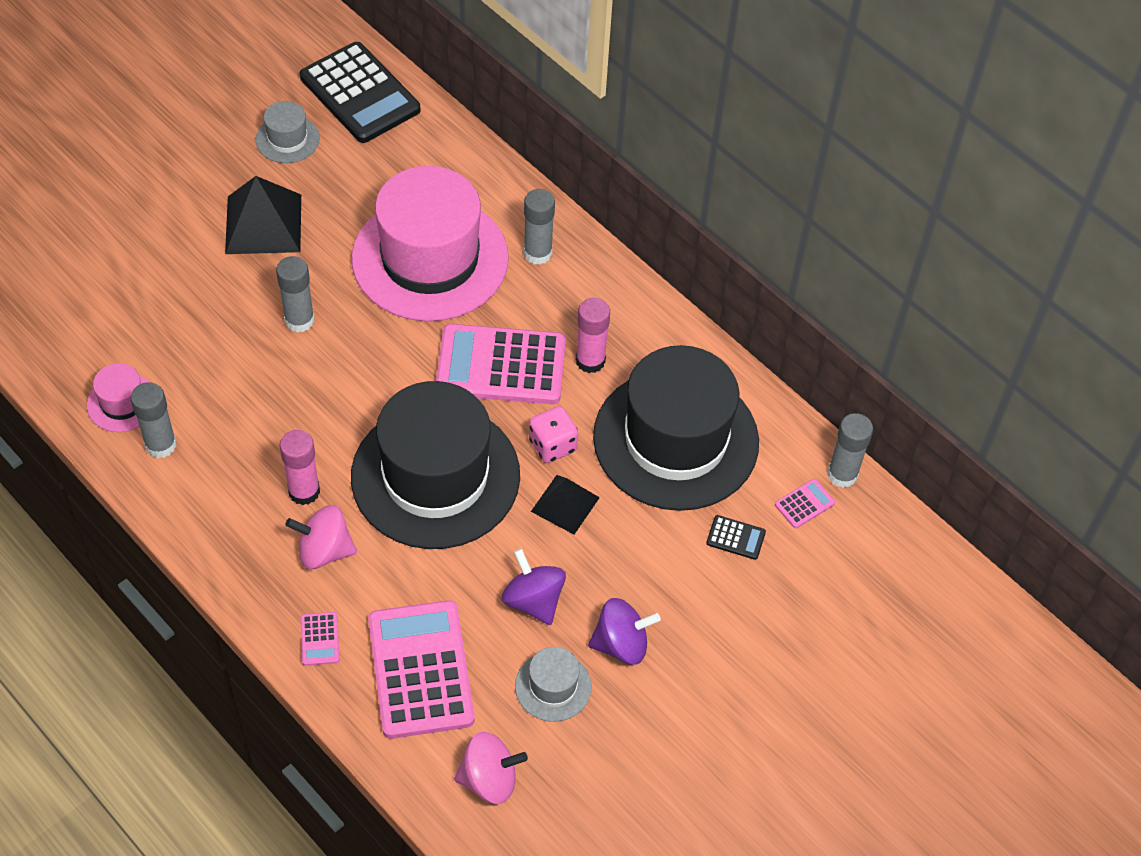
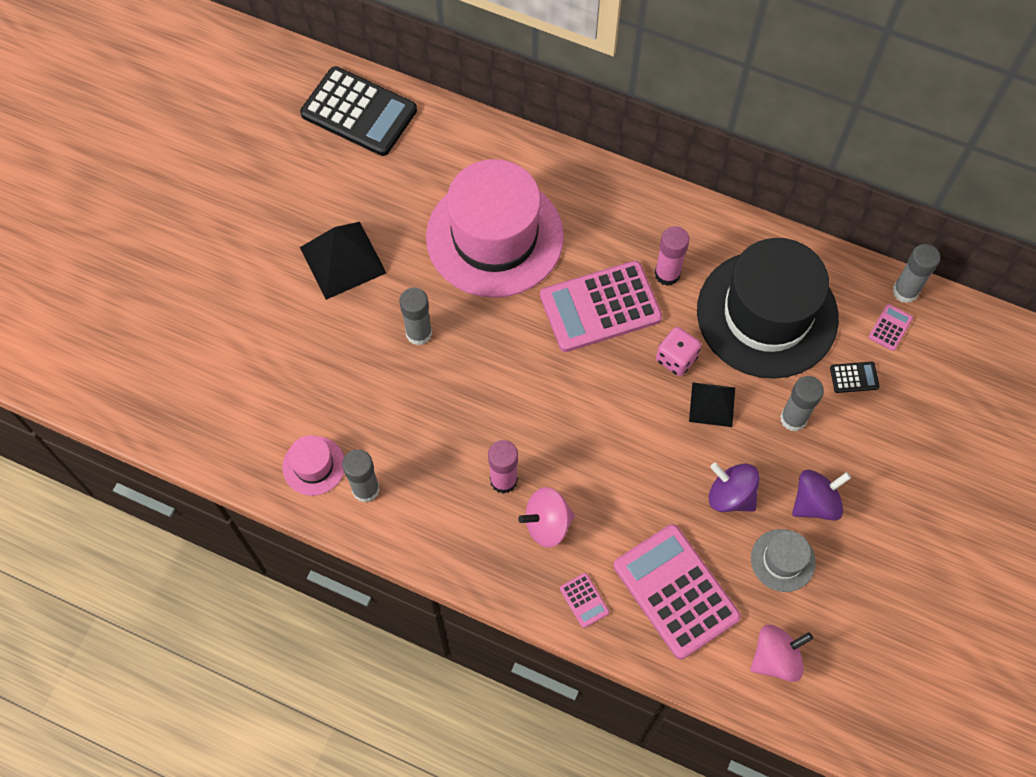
camera: 20 degrees left, 10 degrees up
grey hat [256,101,320,163] -> none
black hat [351,381,520,549] -> none
grey glue stick [524,189,555,265] -> grey glue stick moved to [780,376,824,431]

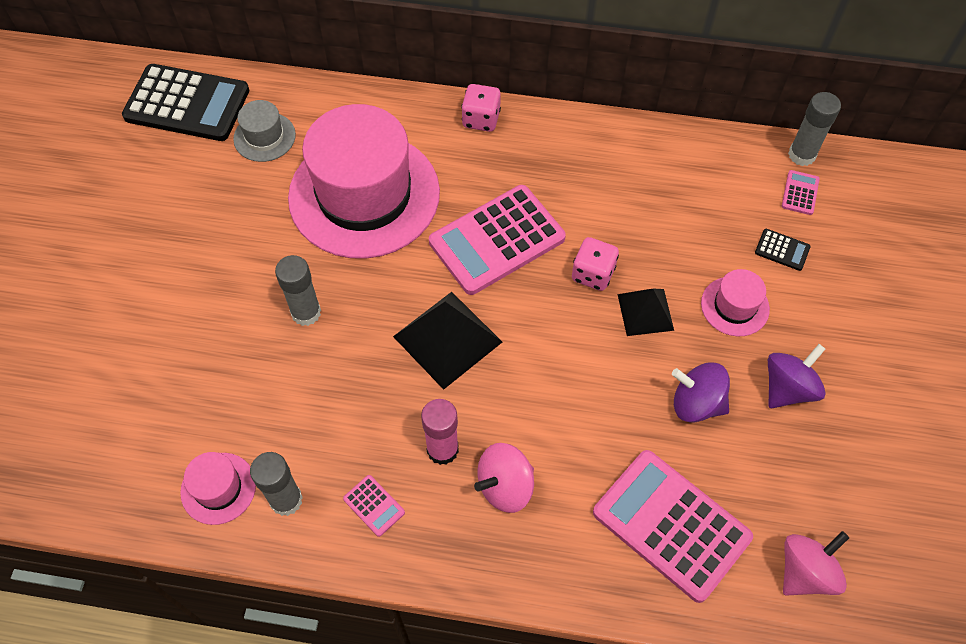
camera: 15 degrees left, 5 degrees down
black pyramid [300,222,386,300] -> black pyramid moved to [393,292,502,390]
pink calculator [560,573,609,628] -> pink calculator moved to [343,475,405,537]
pink glue stick [654,226,689,286] -> none
black hat [697,238,839,379] -> none
grey hat [751,529,816,592] -> grey hat moved to [233,100,296,162]
grey glue stick [780,376,824,431] -> pink hat [701,269,770,336]
black calculator [830,362,880,393] -> black calculator turned 45 degrees clockwise [755,229,811,271]
none -> pink dice [461,84,501,132]

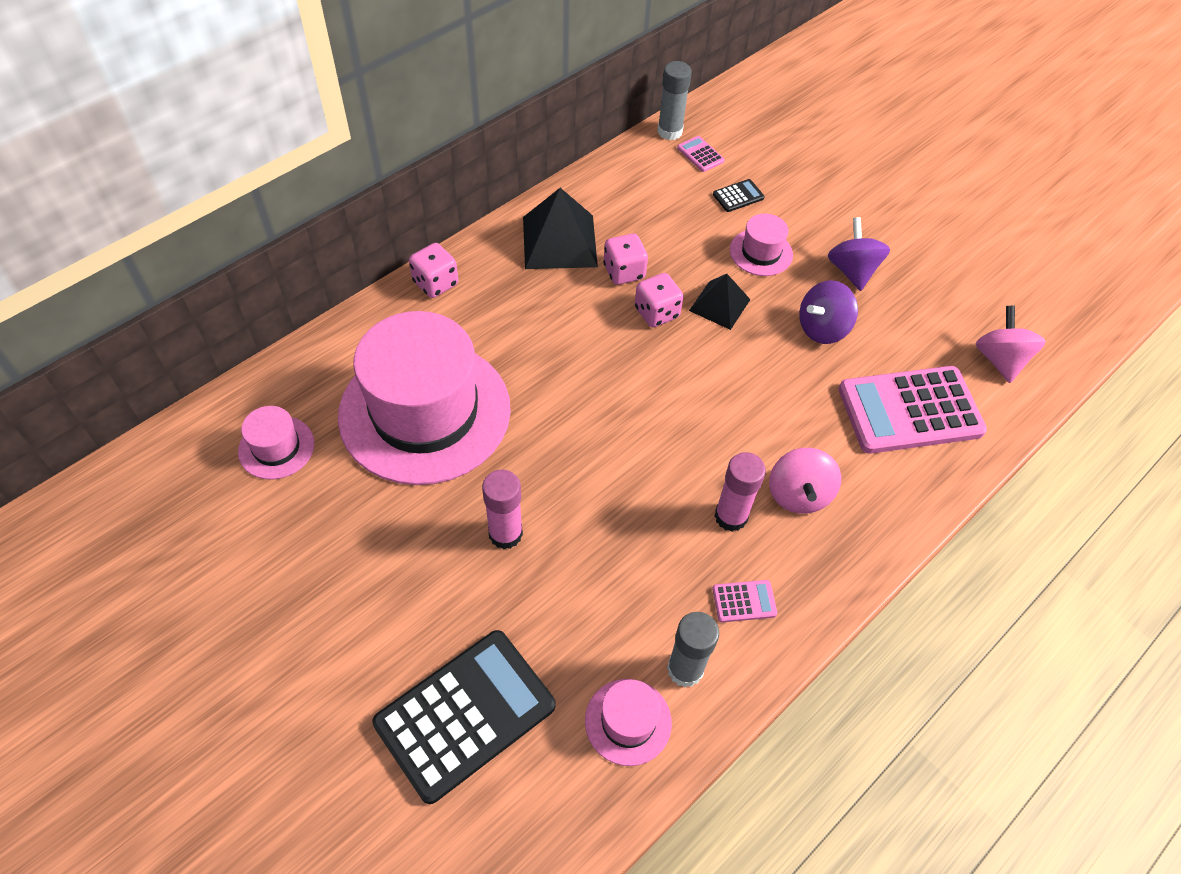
camera: 55 degrees left, 5 degrees down
black calculator [122,64,249,141] -> black calculator moved to [372,630,556,804]
grey hat [233,100,296,162] -> pink hat [238,406,314,480]
grey glue stick [275,255,321,326] -> pink glue stick [482,470,523,549]
black pyramid [393,292,502,390] -> black pyramid moved to [523,188,598,269]
pink calculator [429,185,566,295] -> none
none -> pink dice [603,233,648,285]

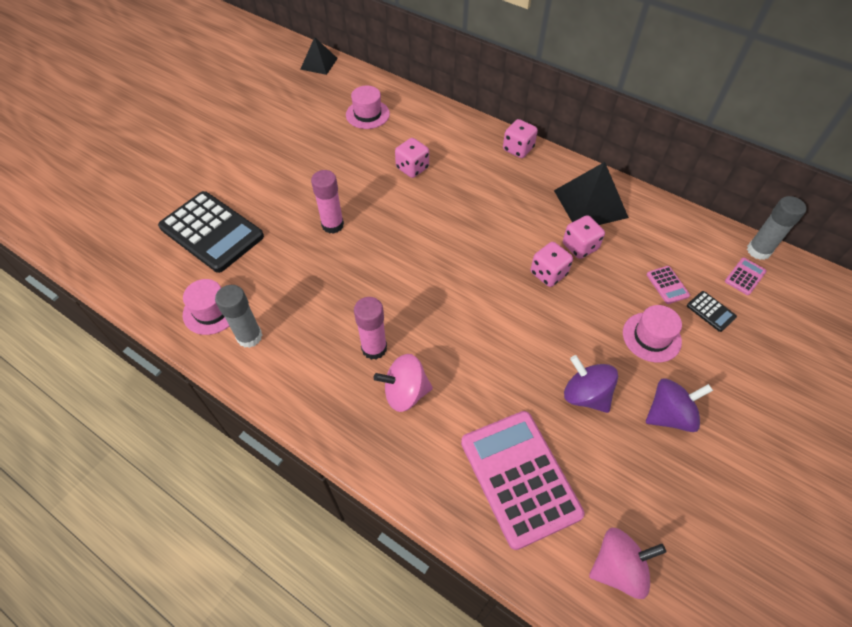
camera: 80 degrees right, 0 degrees up
pink hat [338,311,511,485] -> pink dice [395,138,429,178]
black pyramid [689,274,751,330] -> black pyramid moved to [300,37,338,75]
pink calculator [712,580,778,623] -> pink calculator moved to [646,266,690,304]

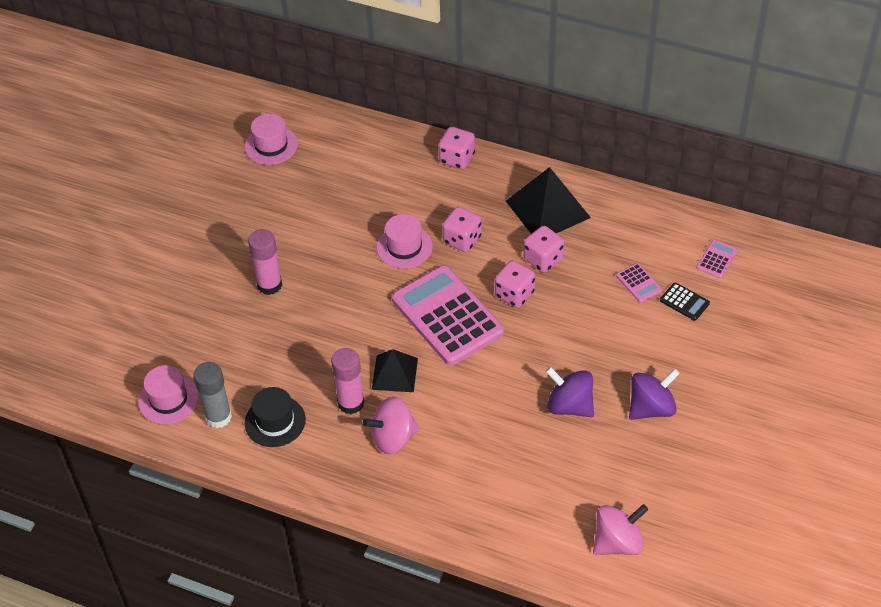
camera: 10 degrees left, 5 degrees down
black calculator [158,191,264,273] -> none
black pyramid [300,37,338,75] -> black pyramid moved to [372,349,418,392]
pink dice [395,138,429,178] -> pink dice moved to [442,207,482,252]
pink calculator [461,411,584,550] -> pink calculator moved to [392,265,504,366]
pink hat [623,305,682,363] -> pink hat moved to [377,214,433,269]
grey glue stick [747,196,806,260] -> none
none -> black hat [245,387,306,447]

